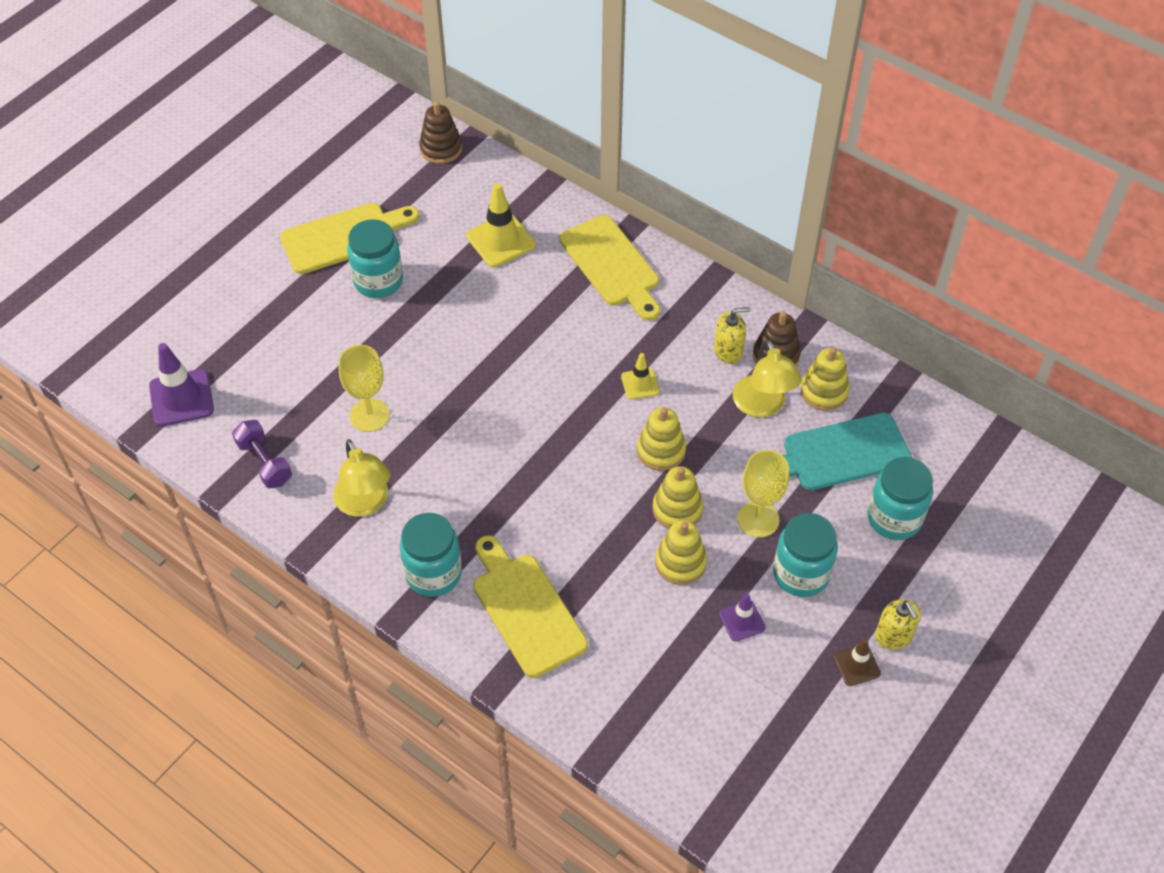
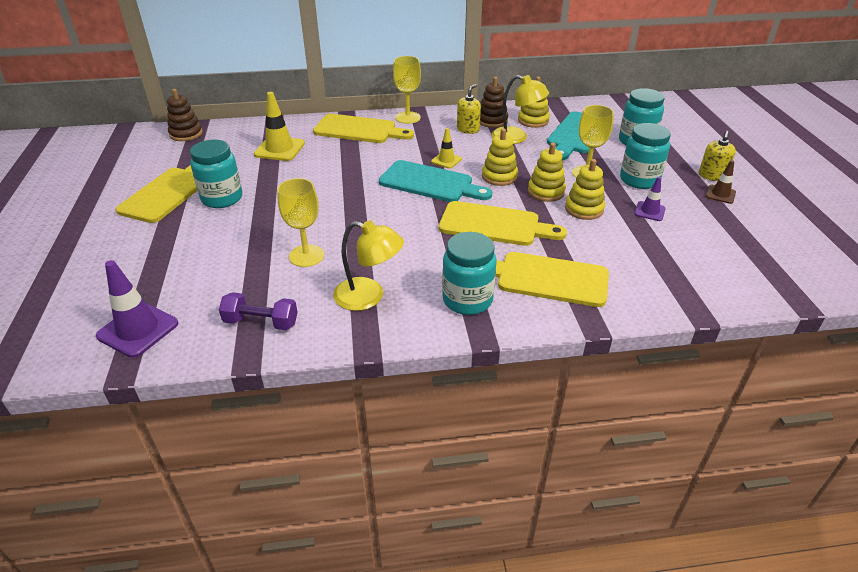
camera: 45 degrees left, 15 degrees down
yellow soap dispenser [875,599,921,650] -> yellow soap dispenser turned 90 degrees clockwise [699,131,736,181]
none -> turquoise cutting board [379,160,492,202]
none -> yellow goblet [393,56,421,124]
none -> yellow cutting board [439,201,567,246]

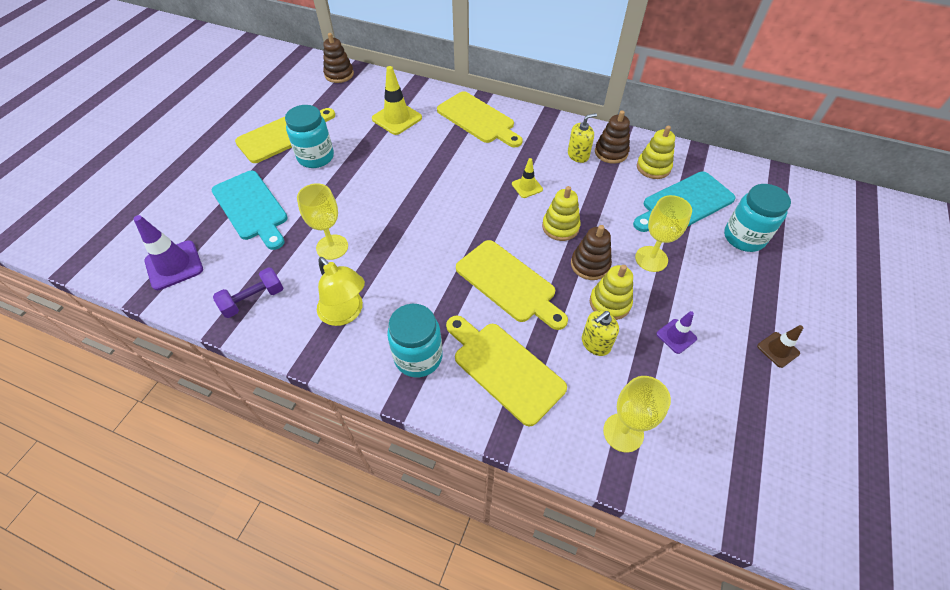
camera: 30 degrees right, 15 degrees up
purple dumbbell [219,292,298,330] -> purple dumbbell turned 75 degrees counterclockwise [213,267,283,318]
turquoise cutting board [379,160,492,202] -> turquoise cutting board moved to [212,171,288,250]
yellow goblet [393,56,421,124] -> yellow goblet moved to [603,376,671,453]
yellow lamp [491,75,549,144] -> none
yellow stacking toy [528,143,566,202] -> brown stacking toy [571,225,612,280]
turquoise jar [620,123,671,189] -> none
yellow soap dispenser [699,131,736,181] -> yellow soap dispenser moved to [582,311,619,356]

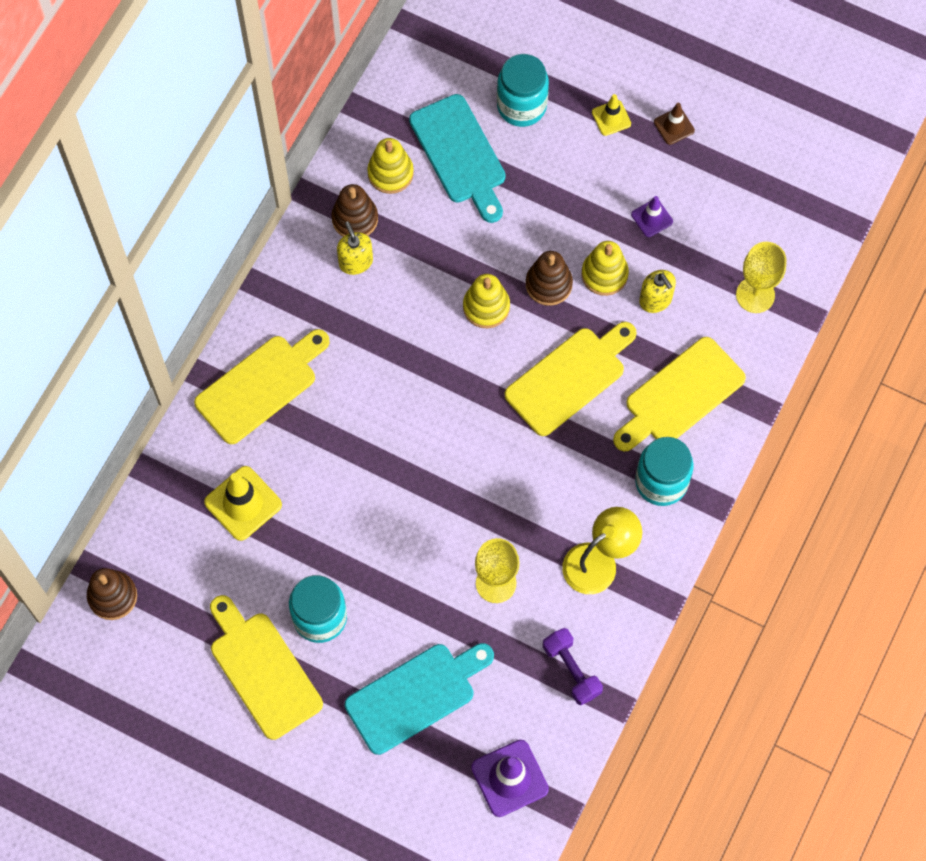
camera: 85 degrees left, 15 degrees up
yellow traffic cone [512,158,543,198] -> yellow traffic cone moved to [592,94,631,136]
yellow goblet [635,195,692,272] -> none

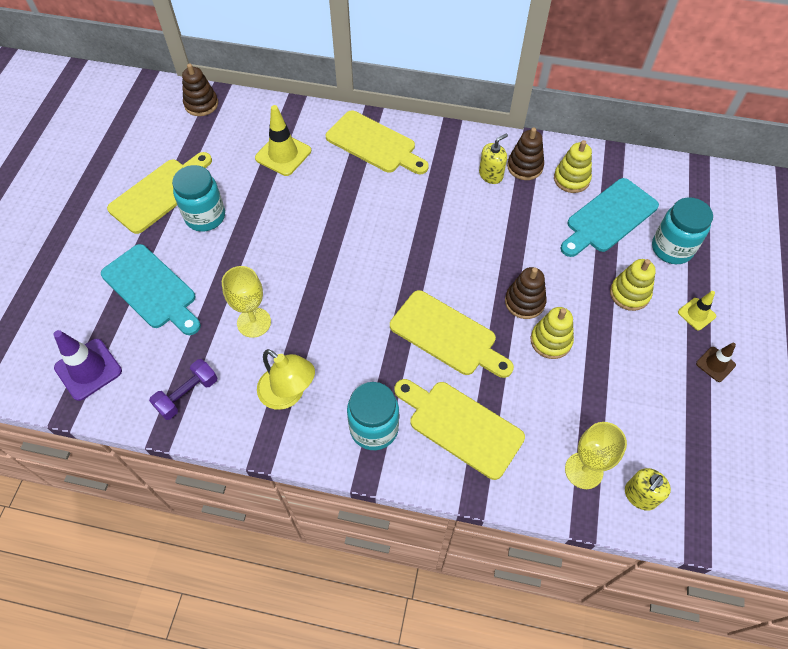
camera: 75 degrees right, 10 degrees down
yellow stacking toy [463,274,510,328] -> yellow stacking toy moved to [610,259,656,311]
purple traffic cone [631,196,673,237] -> none
yellow soap dispenser [639,270,676,313] -> yellow soap dispenser moved to [625,468,671,511]

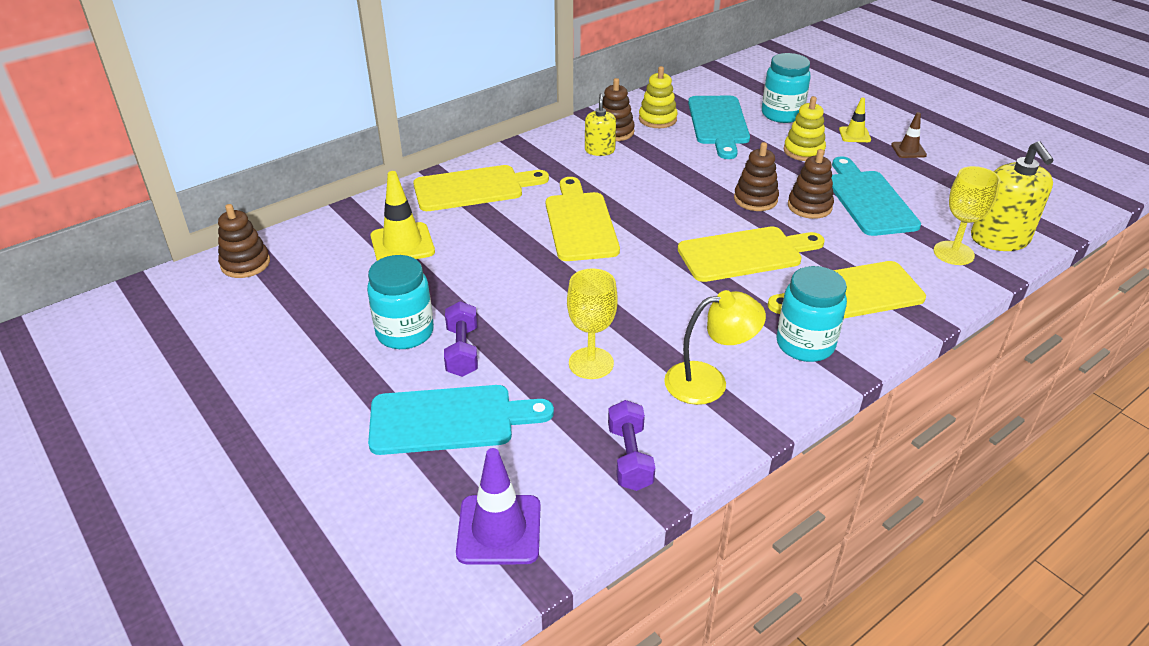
camera: 50 degrees left, 20 degrees down
yellow cutting board [107,152,212,234] -> yellow cutting board moved to [546,177,620,261]
yellow stacking toy [531,307,574,359] -> brown stacking toy [788,149,834,219]
yellow soap dispenser [625,468,671,511] -> yellow soap dispenser [971,141,1054,251], size x1.72
none -> purple dumbbell [444,301,478,377]
none -> turquoise cutting board [831,157,921,236]

